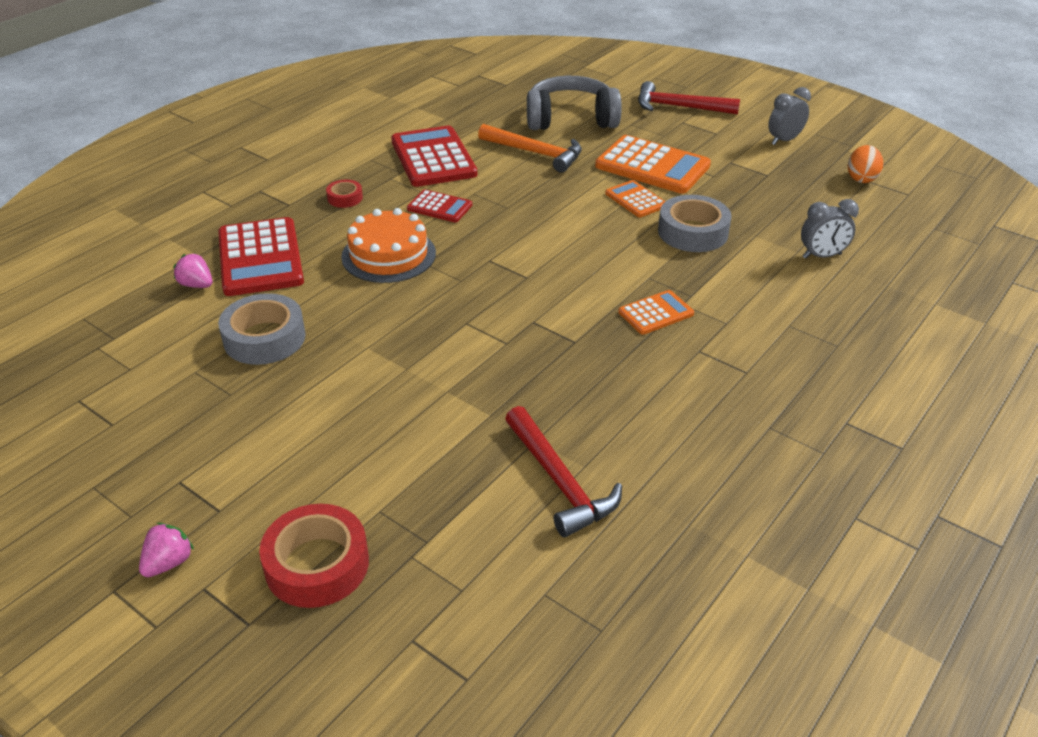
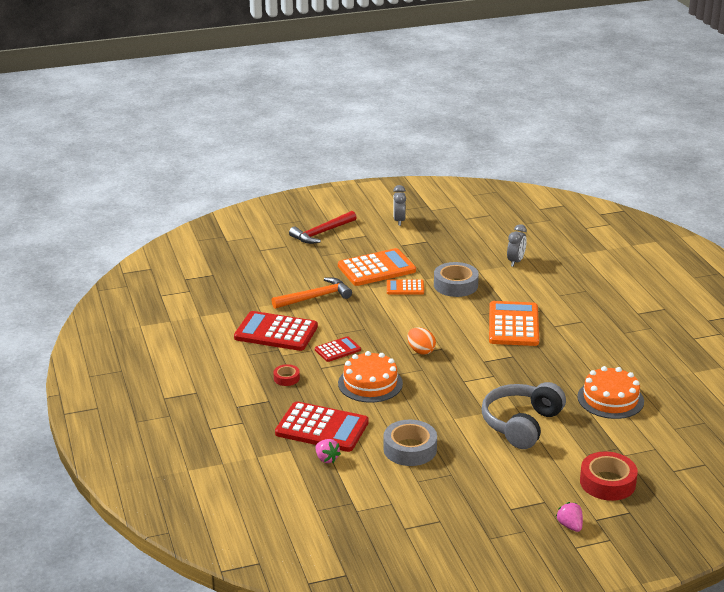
camera: 55 degrees left, 10 degrees down
pink strawberry [173,253,213,288] -> pink strawberry turned 105 degrees counterclockwise [315,439,341,463]
red hammer [505,406,622,537] -> orange cake [577,366,644,419]
grey headphones [527,76,622,130] -> grey headphones moved to [482,382,566,449]
orange calculator [618,290,694,335] -> orange calculator [489,301,539,346], size x1.88
orange egg [848,145,883,183] -> orange egg moved to [407,327,436,355]

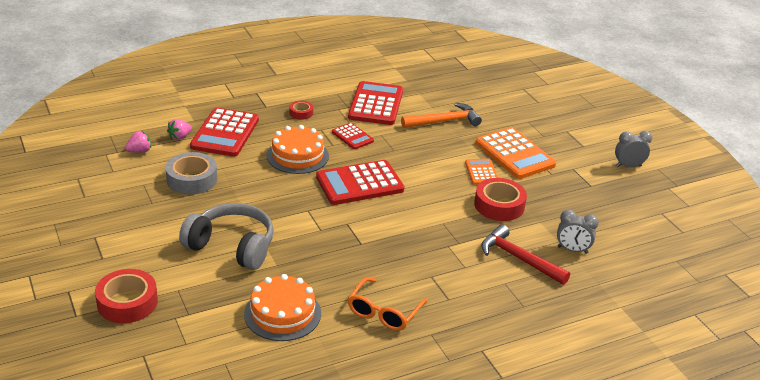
camera: 80 degrees right, 5 degrees up
orange hammer [272,277,352,309] -> orange hammer turned 75 degrees counterclockwise [401,103,482,128]
red hammer [289,211,357,244] -> red hammer moved to [481,225,570,285]
orange egg [407,327,436,355] -> red calculator [316,160,405,205]
grey tape [434,262,479,297] -> red tape [474,178,527,221]
orange calculator [489,301,539,346] -> none
pink strawberry [556,502,583,532] -> pink strawberry moved to [125,131,151,153]
none -> orange glasses [348,277,428,331]

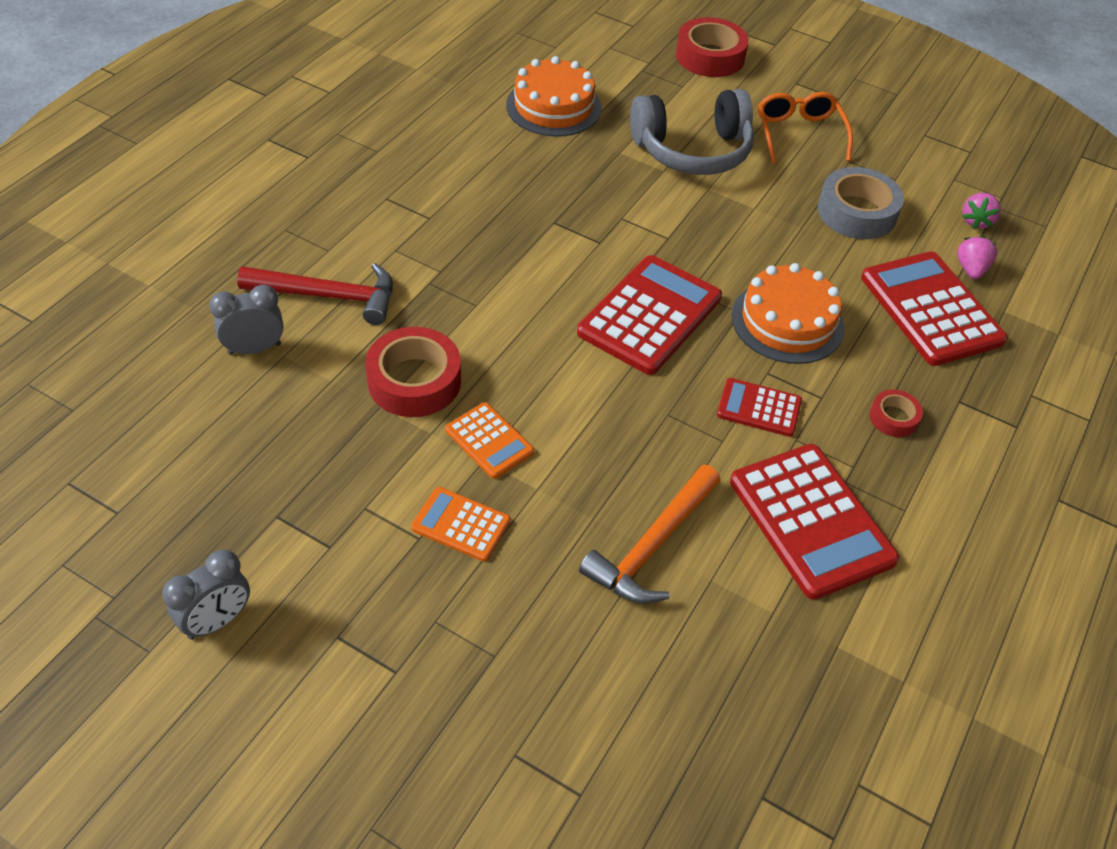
camera: 145 degrees right, 15 degrees up
orange glasses [348,277,428,331] -> orange glasses moved to [758,92,853,164]
orange calculator [476,127,556,179] -> orange calculator [411,487,511,562], size x0.53

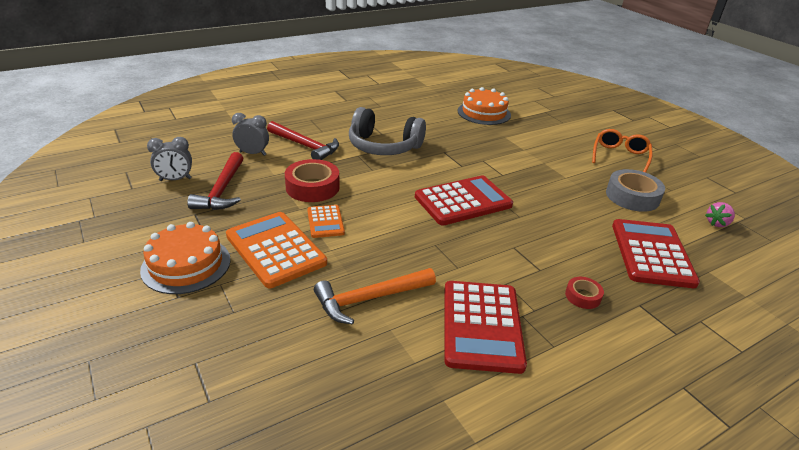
camera: 30 degrees right, 15 degrees down
grey clock [162,550,250,640] -> grey clock moved to [147,137,192,181]
orange calculator [411,487,511,562] -> orange calculator [226,212,327,288], size x1.88
grey headphones [630,89,754,175] -> grey headphones moved to [349,107,426,155]
red tape [676,17,749,77] -> none
red calculator [717,378,802,437] -> none
orange cake [732,263,845,364] -> orange cake moved to [140,222,230,294]
pink strawberry [957,236,997,279] -> none
none -> red hammer [187,152,243,210]

